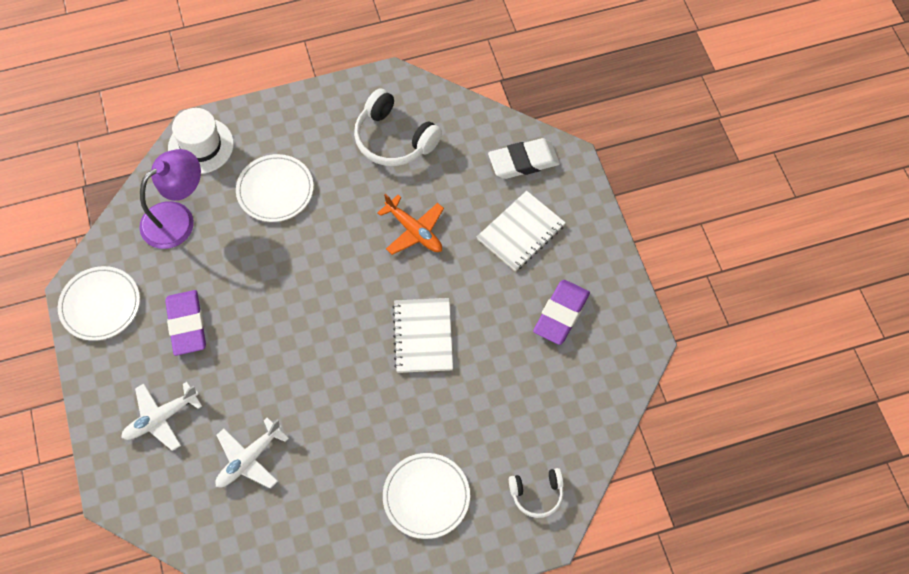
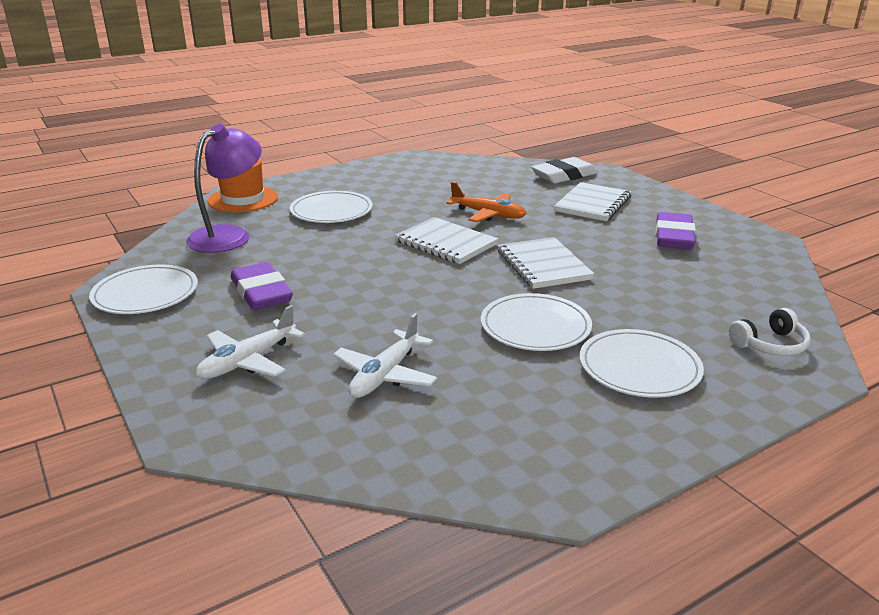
camera: 15 degrees left, 35 degrees down
white hat [168,108,234,174] -> orange hat [208,158,278,212]
white headphones [354,88,442,166] -> none
none -> white notebook [395,217,498,264]
none -> white plate [481,293,592,351]

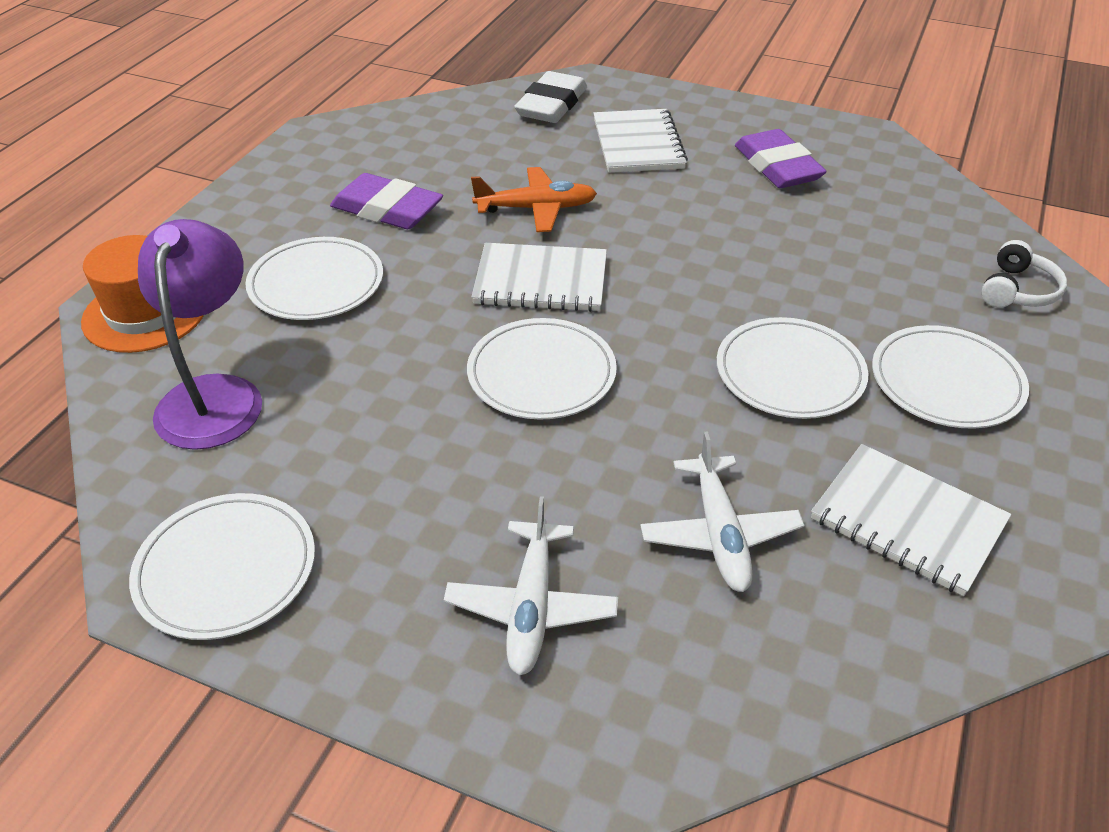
camera: 35 degrees left, 15 degrees up
purple eraser [231,262,293,310] -> purple eraser moved to [330,173,443,229]
white notebook [498,237,594,289] -> white notebook moved to [811,444,1011,596]
none -> white plate [467,318,617,420]

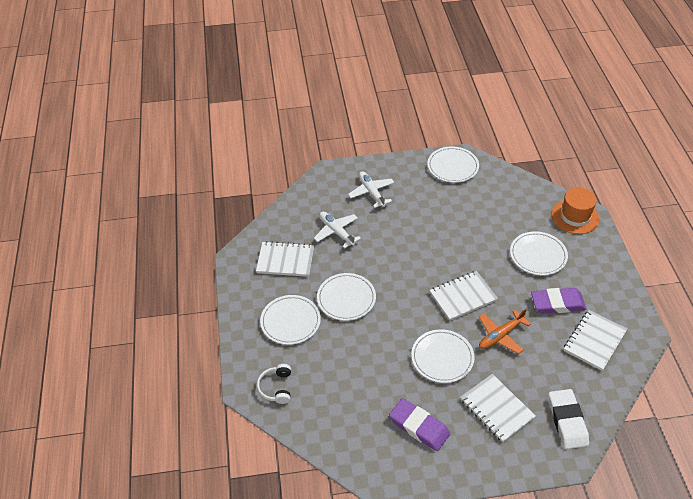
camera: 150 degrees right, 5 degrees up
purple lamp [138,219,262,450] -> none
white plate [467,318,617,420] -> white plate moved to [411,329,475,383]
none -> white notebook [564,310,627,371]

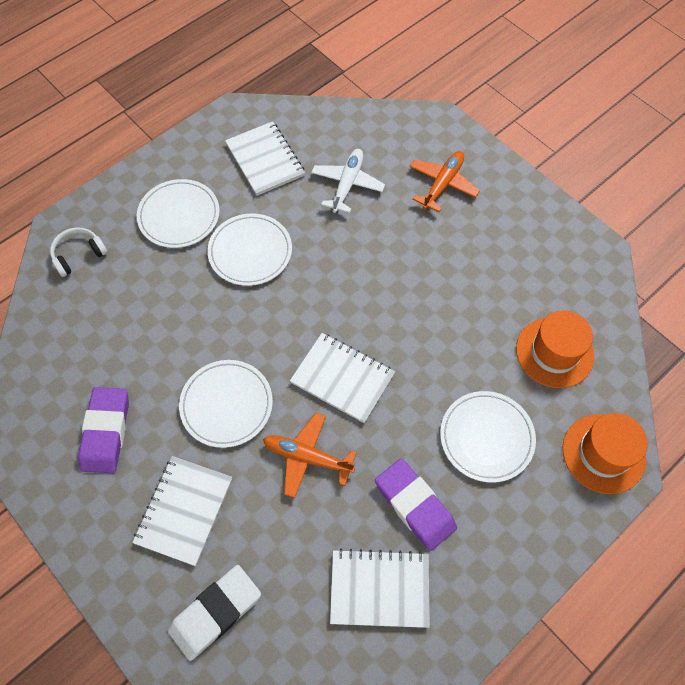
camera: 55 degrees right, 15 degrees up
white plane [348,171,395,208] -> orange plane [409,151,480,212]
white plate [427,146,479,183] -> none
none -> orange hat [516,310,594,388]

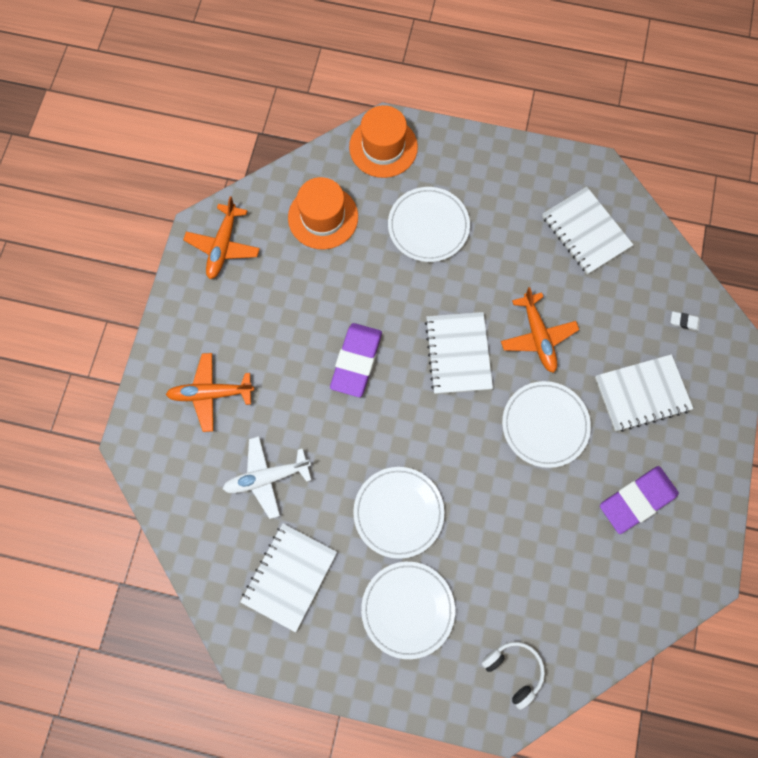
camera: 125 degrees left, 10 degrees up
white headphones [50,228,108,277] -> white headphones turned 150 degrees counterclockwise [481,642,545,710]
white eraser [168,565,261,661] -> white eraser [671,312,700,331], size x0.40
purple eraser [375,458,457,551] -> purple eraser moved to [330,323,382,397]
none -> orange plane [183,196,260,279]

